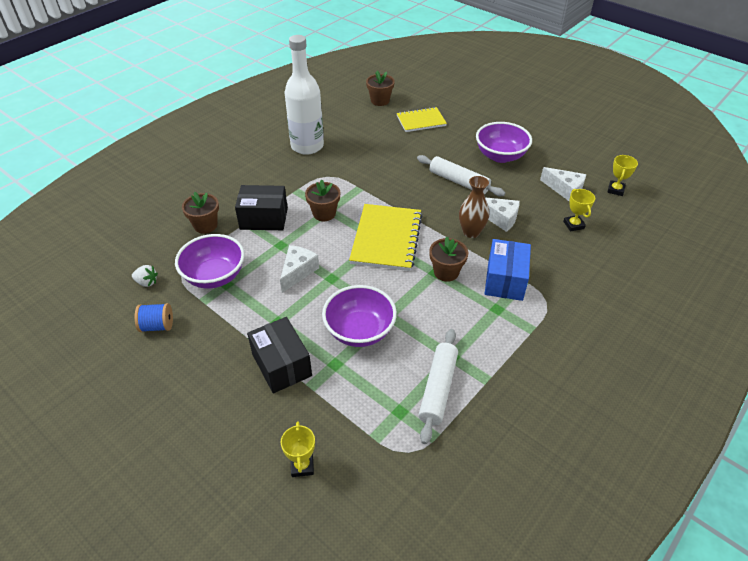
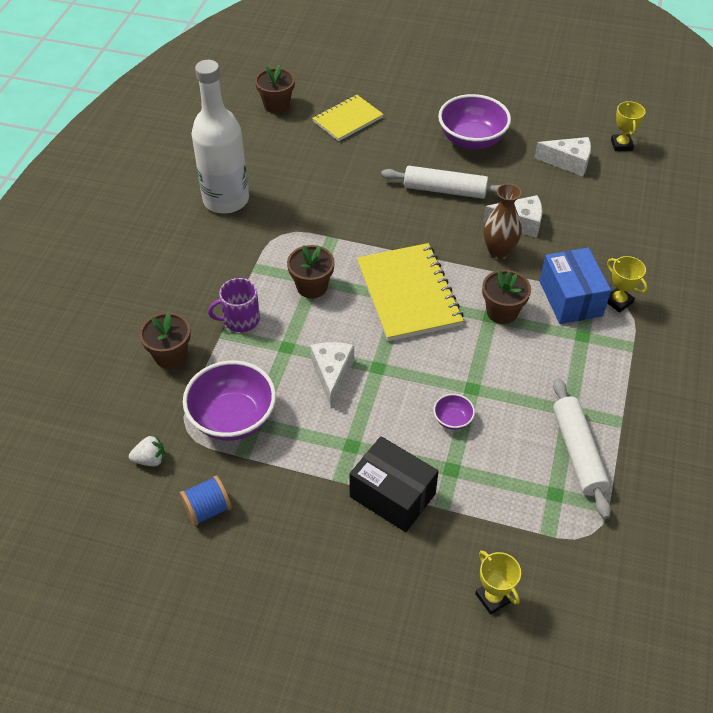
camera: 25 degrees left, 5 degrees up
black box [235,185,288,230] -> purple mug [208,278,260,332]
purple bowl [322,285,397,347] -> purple bowl [433,394,475,430], size x0.45
yellow trophy [563,189,595,232] -> yellow trophy moved to [607,256,648,313]

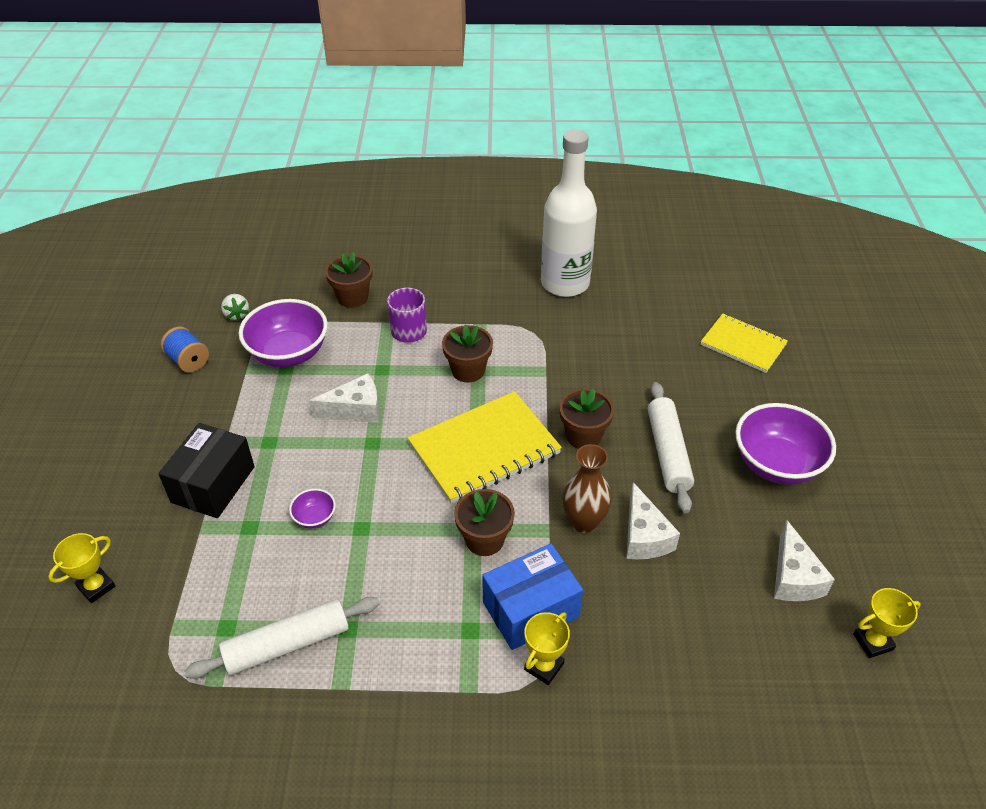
camera: 75 degrees right, 5 degrees down
brown flower pot [255,65,295,113] -> brown flower pot moved to [559,388,614,449]

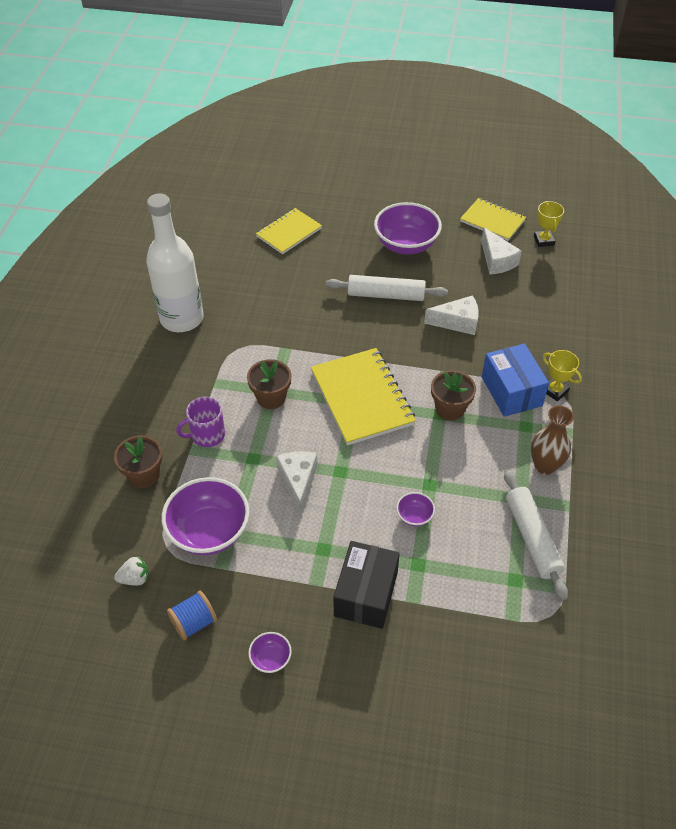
camera: 80 degrees left, 5 degrees up
yellow trophy [48,533,115,603] -> none
black box [158,423,255,518] -> black box turned 75 degrees clockwise [333,541,400,629]
brown flower pot [559,388,614,449] -> none
brown vase [562,444,612,533] -> brown vase moved to [531,406,574,475]
white cheese [774,520,835,601] -> white cheese turned 60 degrees clockwise [481,227,522,274]
none -> purple bowl [248,632,292,673]
none -> yellow notebook [460,198,526,241]

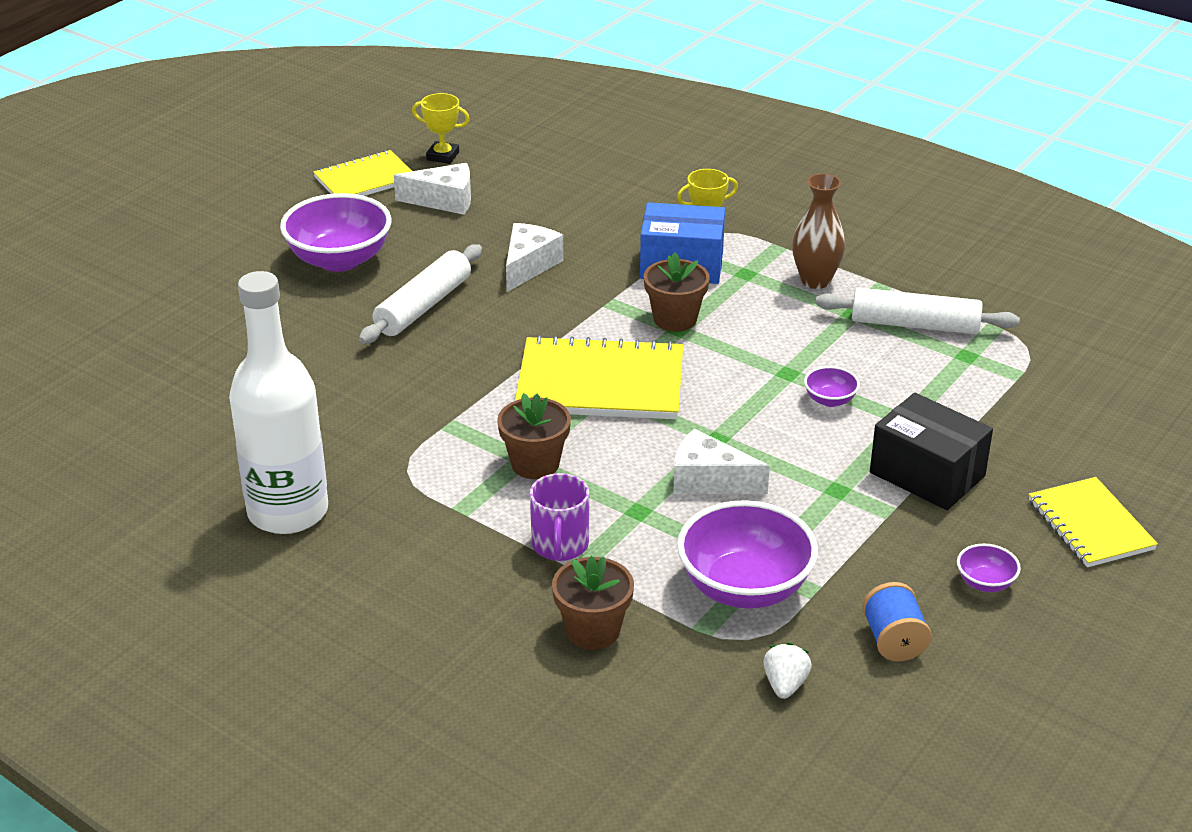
camera: 65 degrees left, 15 degrees down
yellow notebook [256,208,322,254] -> yellow notebook moved to [1029,477,1158,567]

